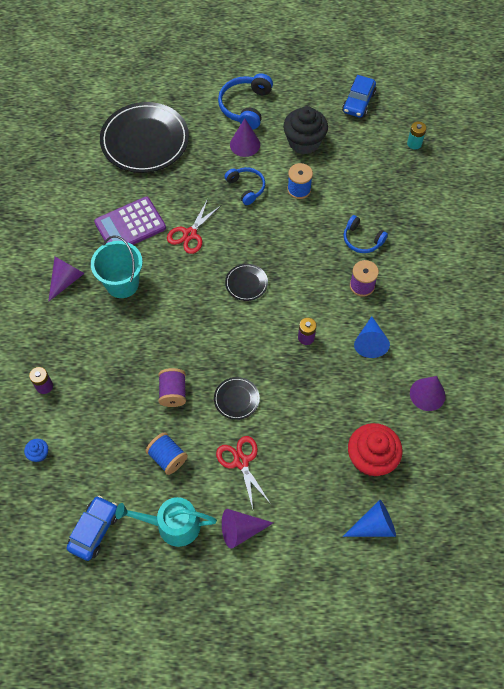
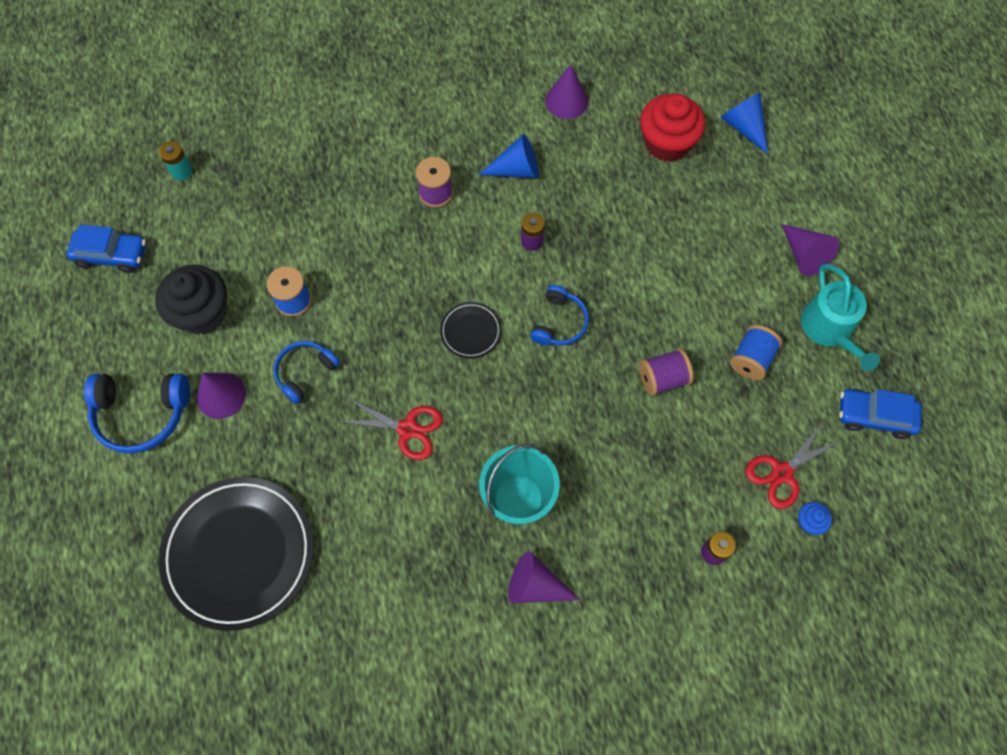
camera: 105 degrees left, 5 degrees up
purple calculator [94,197,166,245] -> none
black plate [214,377,260,420] -> none
red scissors [216,436,271,509] -> red scissors moved to [745,422,842,509]
blue headphones [344,215,388,253] -> blue headphones moved to [530,285,589,346]

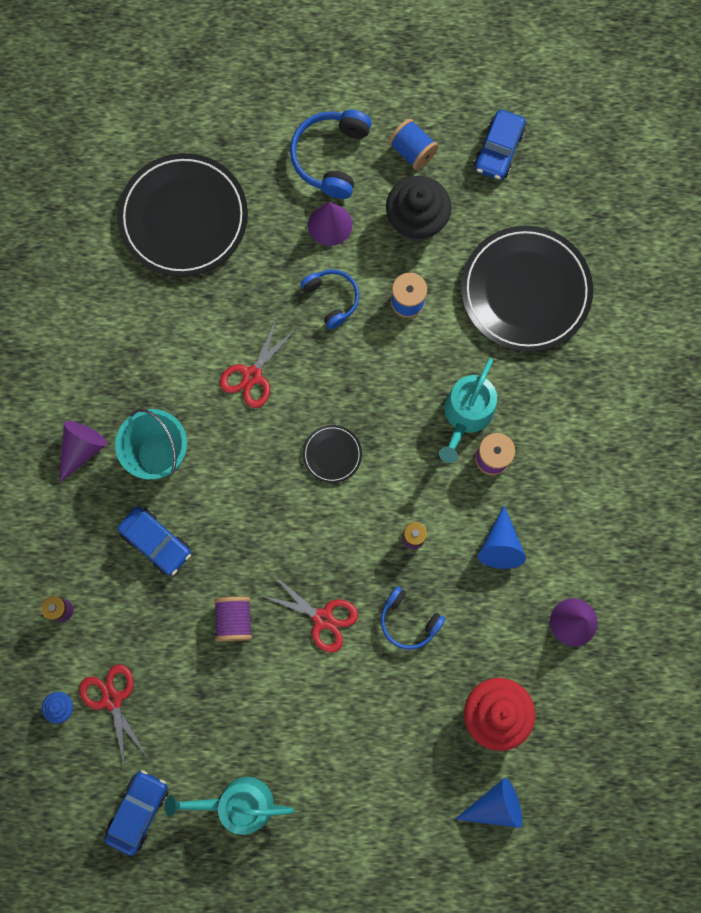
camera: 105 degrees right, 10 degrees up
turquoise battery [159,141,193,180] -> none
blue headphones [530,285,589,346] -> blue headphones moved to [381,586,445,650]
blue spool [730,325,782,380] -> blue spool moved to [388,119,439,170]
purple cone [782,224,839,276] -> none
none -> blue car [118,506,191,575]
none -> red scissors [262,576,358,653]
none -> turquoise watering can [439,358,497,463]
none -> black plate [461,226,593,352]

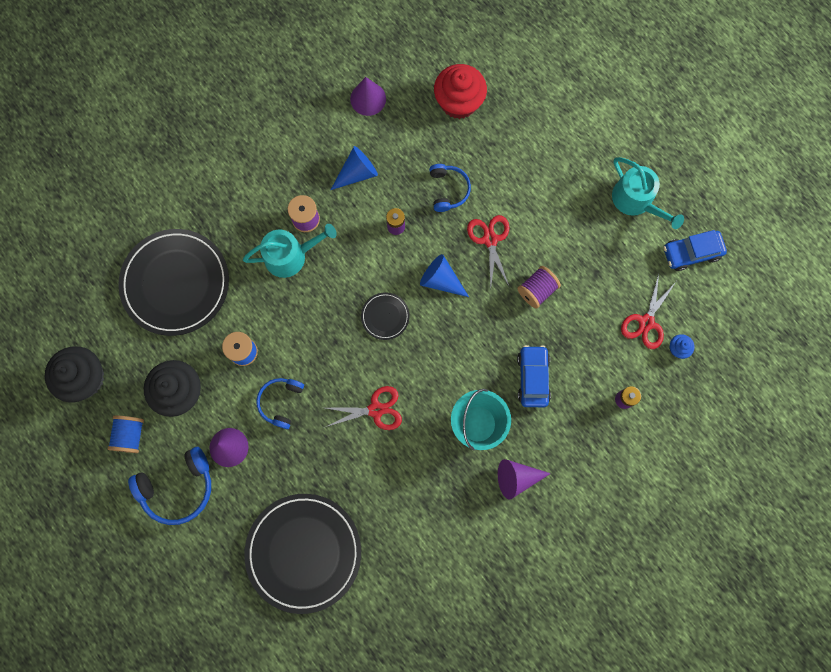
camera: 130 degrees left, 0 degrees up
blue cone [455,778,522,828] -> blue cone moved to [420,254,469,297]
blue car [474,110,526,180] -> black cupcake [45,346,104,402]

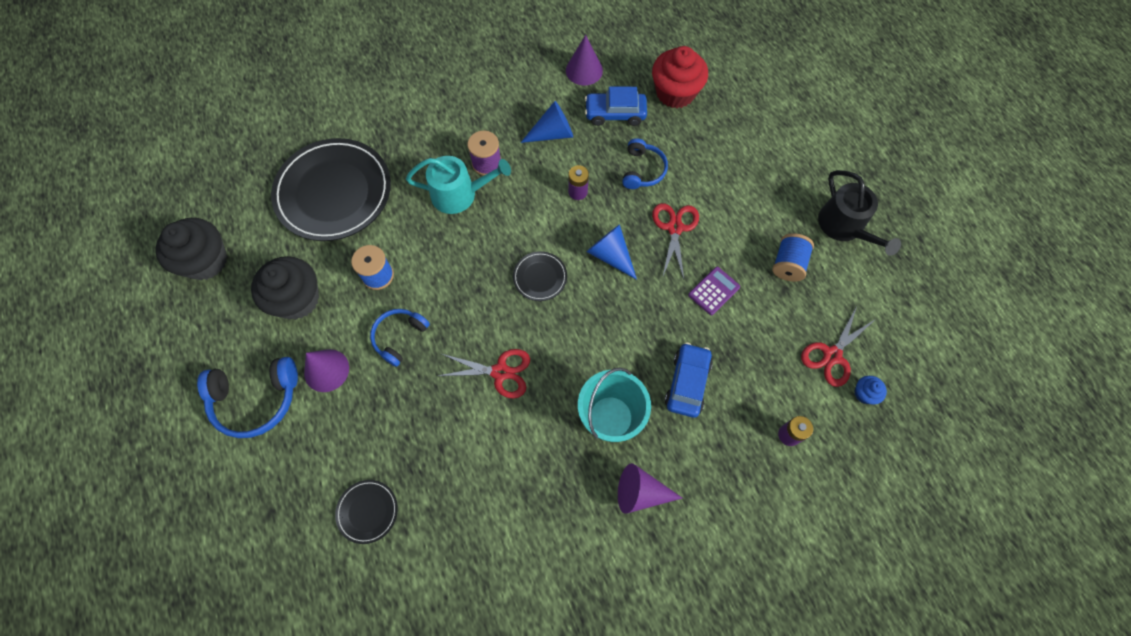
camera: 15 degrees right, 10 degrees down
blue spool [108,415,144,453] -> blue spool moved to [772,233,814,282]
black plate [244,494,361,614] -> black plate [335,480,398,544], size x0.44
purple spool [517,266,561,308] -> purple calculator [688,267,740,315]
turquoise watering can [612,157,684,229] -> black watering can [818,170,901,256]
blue car [664,230,727,271] -> blue car moved to [585,87,647,126]

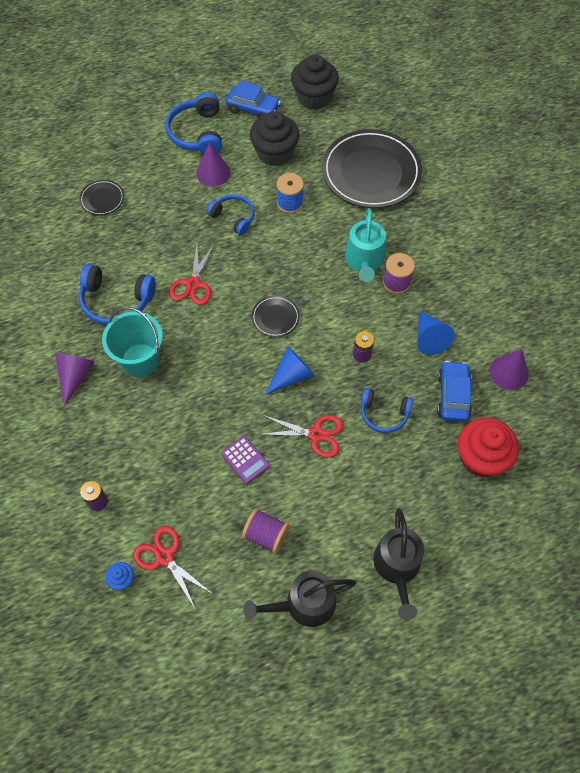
camera: 95 degrees right, 5 degrees down
blue car [664,342,713,418] -> blue car moved to [226,81,281,119]
blue spool [772,233,814,282] -> purple spool [242,508,289,554]
none -> blue headphones [79,264,156,325]
none -> black watering can [373,508,424,620]

